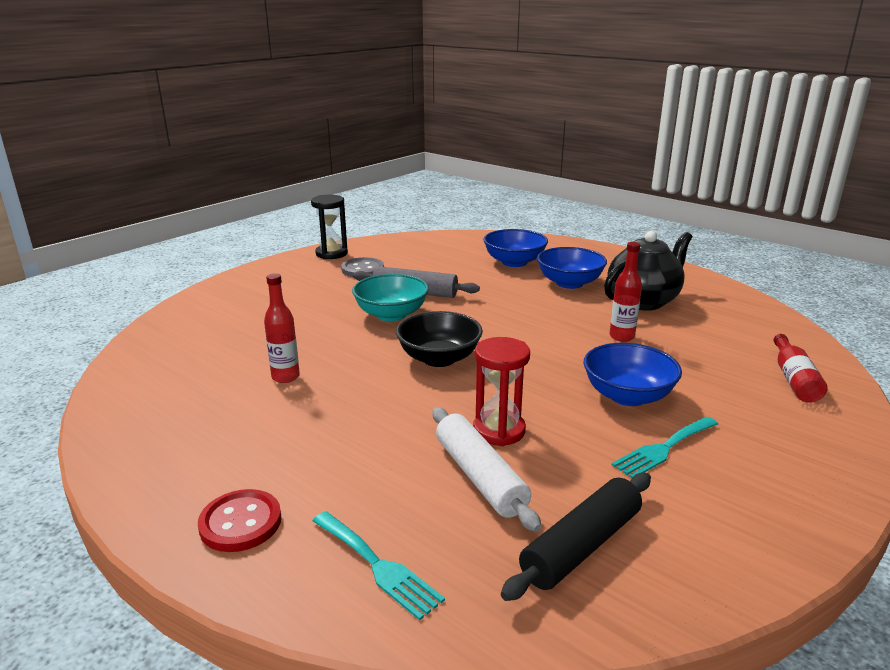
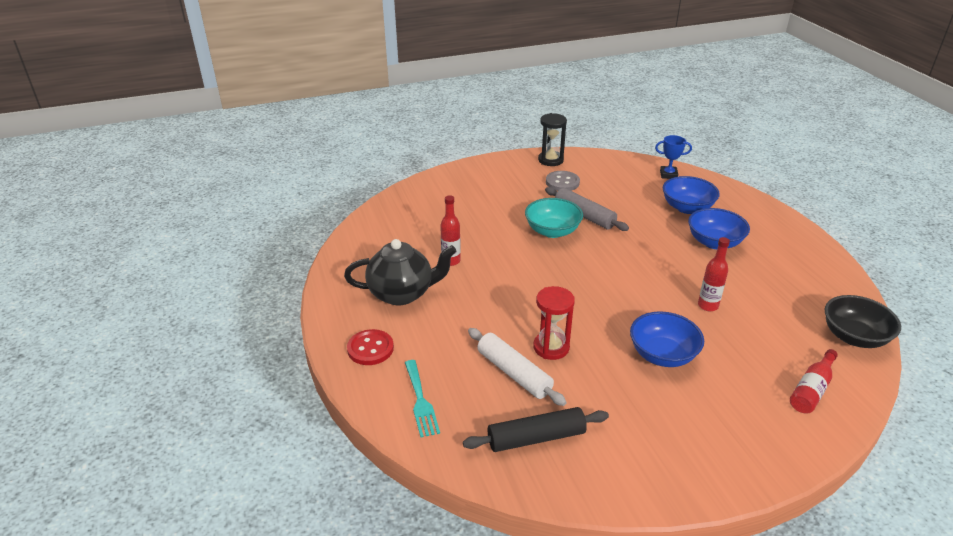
camera: 30 degrees right, 10 degrees up
black bowl [396,311,483,367] -> black bowl moved to [824,295,901,348]
white rolling pin [432,407,542,532] -> white rolling pin turned 45 degrees counterclockwise [468,328,567,406]
black teapot [604,231,692,311] -> black teapot moved to [344,239,457,305]
turquoise fork [612,417,718,478] -> none
none -> blue trophy [655,135,692,179]

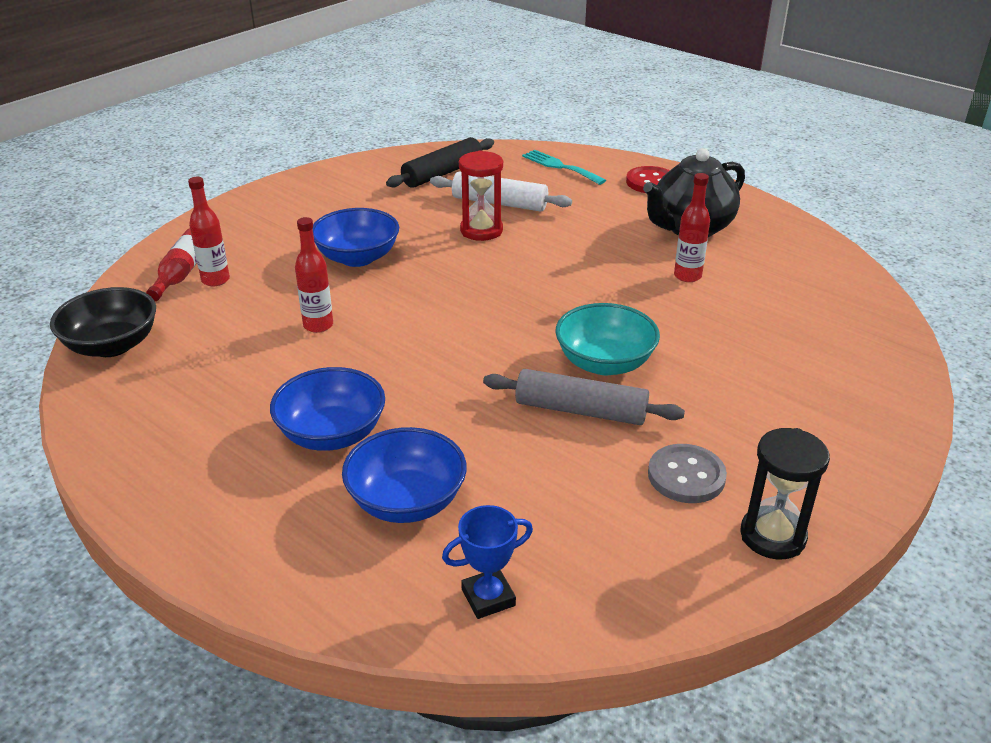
camera: 150 degrees right, 0 degrees up
none -> red bottle [188,177,230,286]

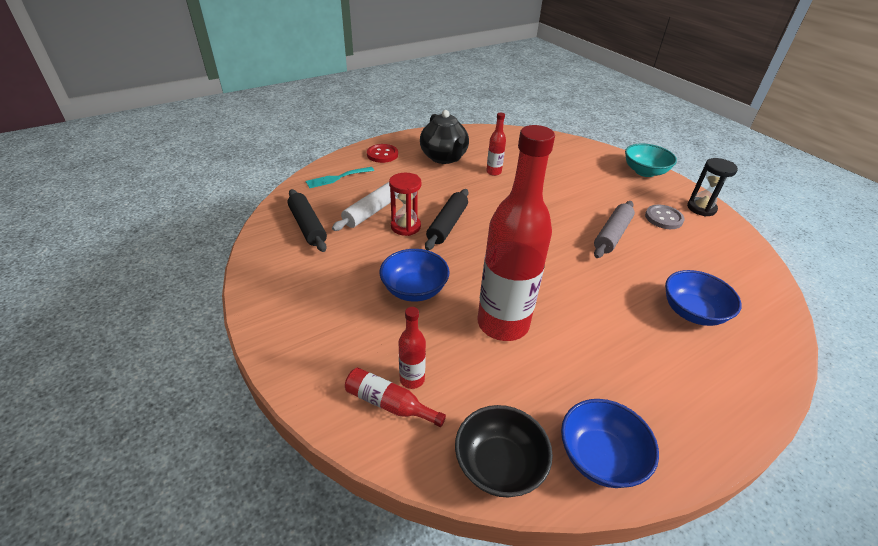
camera: 75 degrees left, 5 degrees up
blue bowl [270,367,385,451] -> blue bowl moved to [561,399,659,488]
red bottle [295,217,333,333] -> red bottle [477,125,555,341], size x2.33
blue trophy [442,505,533,619] -> none
turquoise bowl [555,303,660,375] -> turquoise bowl moved to [625,143,677,177]
none -> black rolling pin [425,189,468,250]

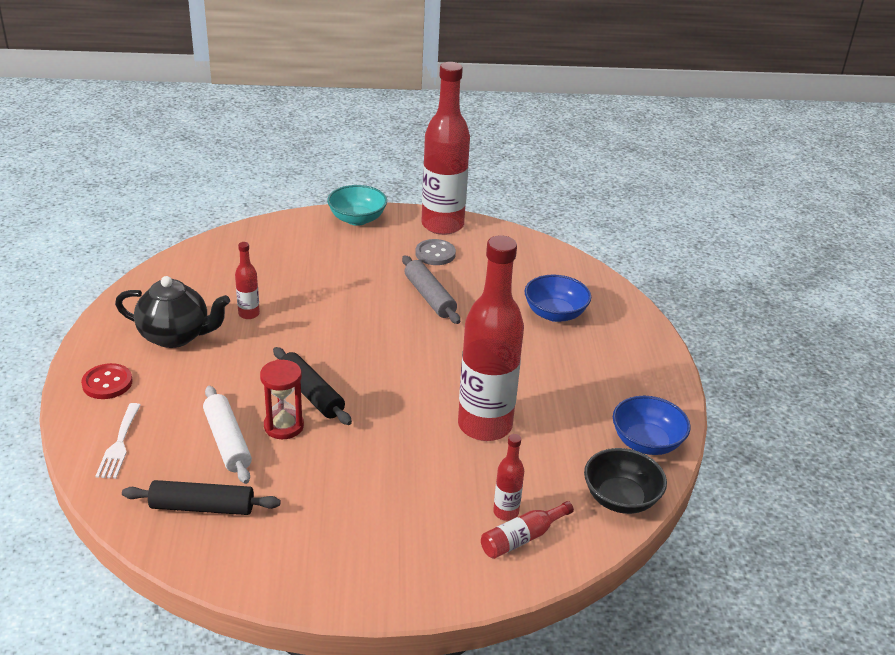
camera: 60 degrees left, 5 degrees down
turquoise fork [306,167,374,188] -> white fork [95,403,141,479]
blue bowl [380,249,450,302] -> none
black hourglass [687,158,738,217] -> red bottle [421,62,470,235]

